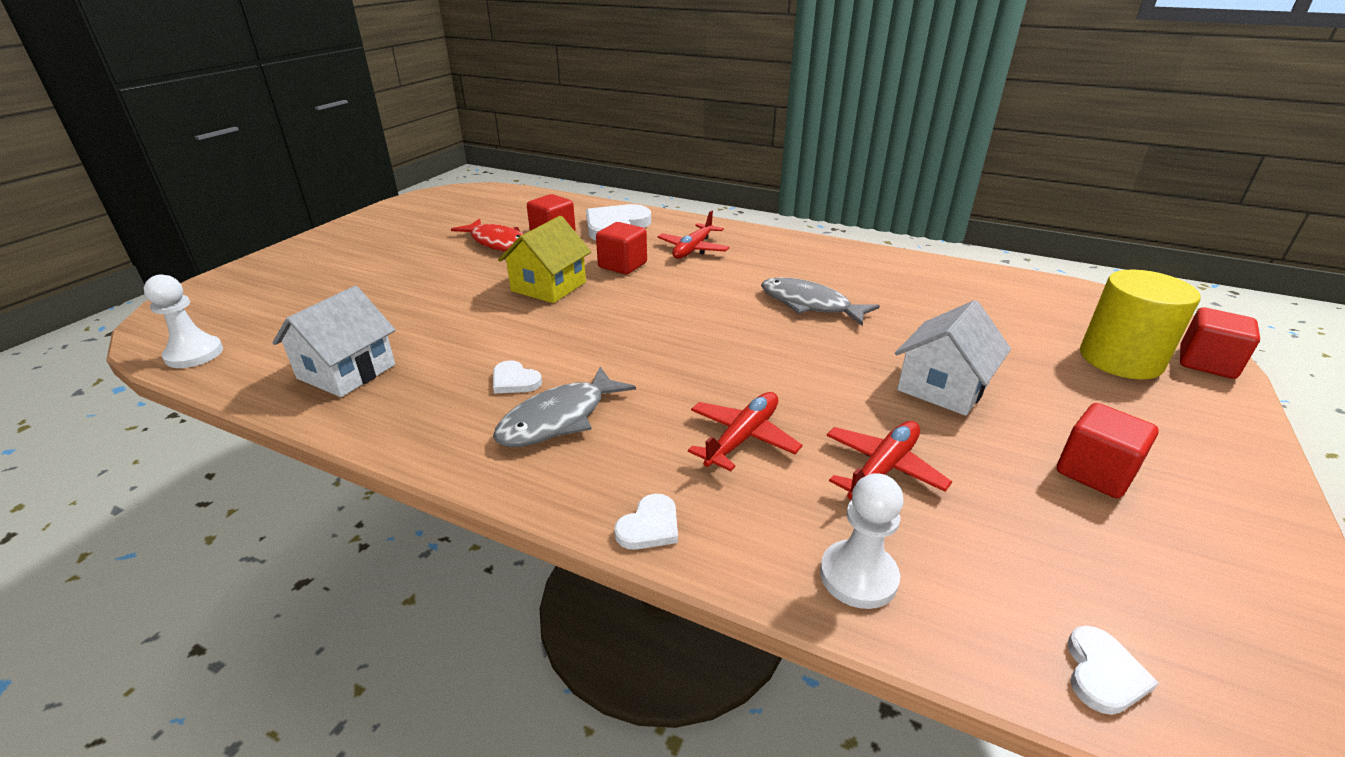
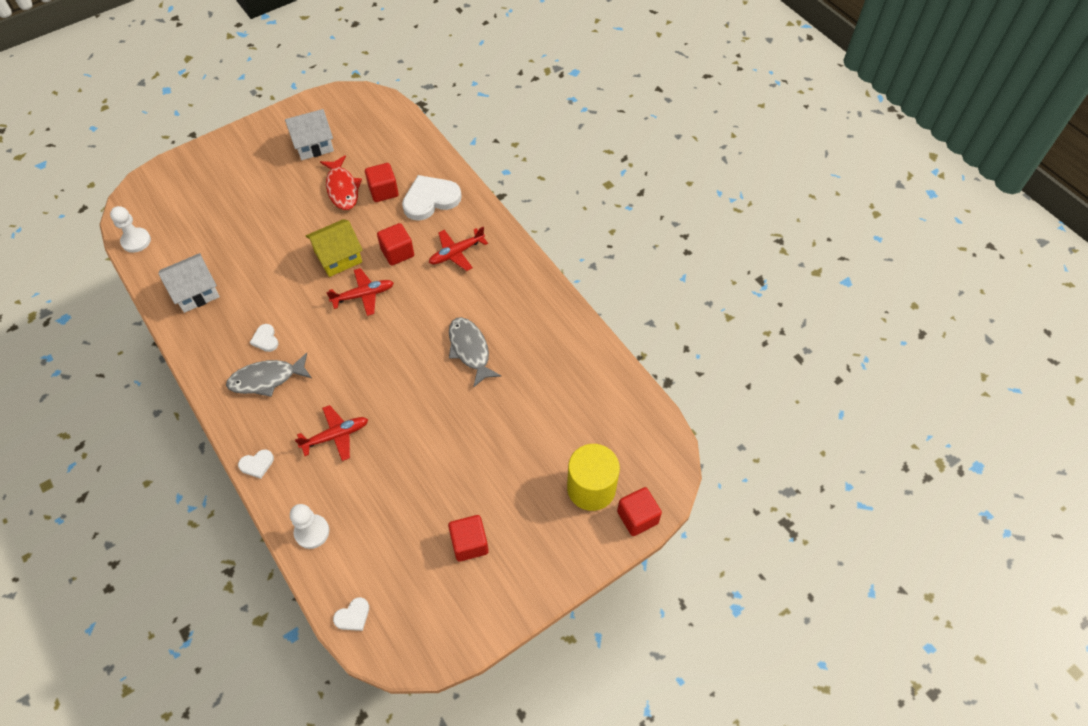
camera: 30 degrees right, 25 degrees up
red plane [826,421,952,499] -> red plane moved to [326,268,394,316]
white house [895,300,1011,416] -> white house moved to [285,109,334,160]

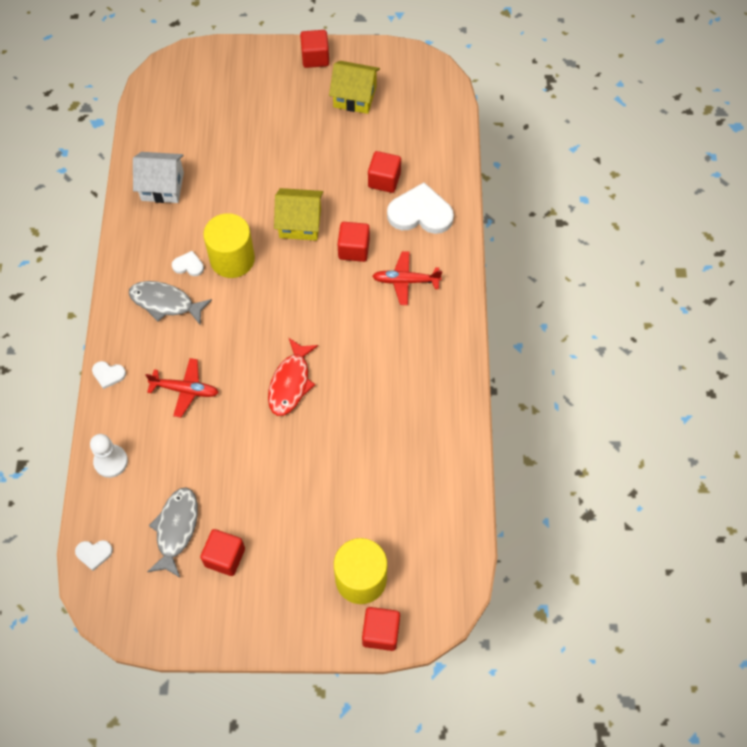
camera: 35 degrees right, 5 degrees up
white pawn [110,206,151,253] -> none
white heart [250,324,278,352] -> white heart turned 90 degrees clockwise [172,251,204,276]
white house [285,109,334,160] -> yellow house [329,61,380,114]
red fish [320,155,362,210] -> red fish moved to [268,338,318,416]
red plane [326,268,394,316] -> none
grey fish [449,317,502,388] -> grey fish moved to [147,487,198,578]
none -> yellow cylinder [203,213,255,278]
none -> red cube [300,30,329,68]

